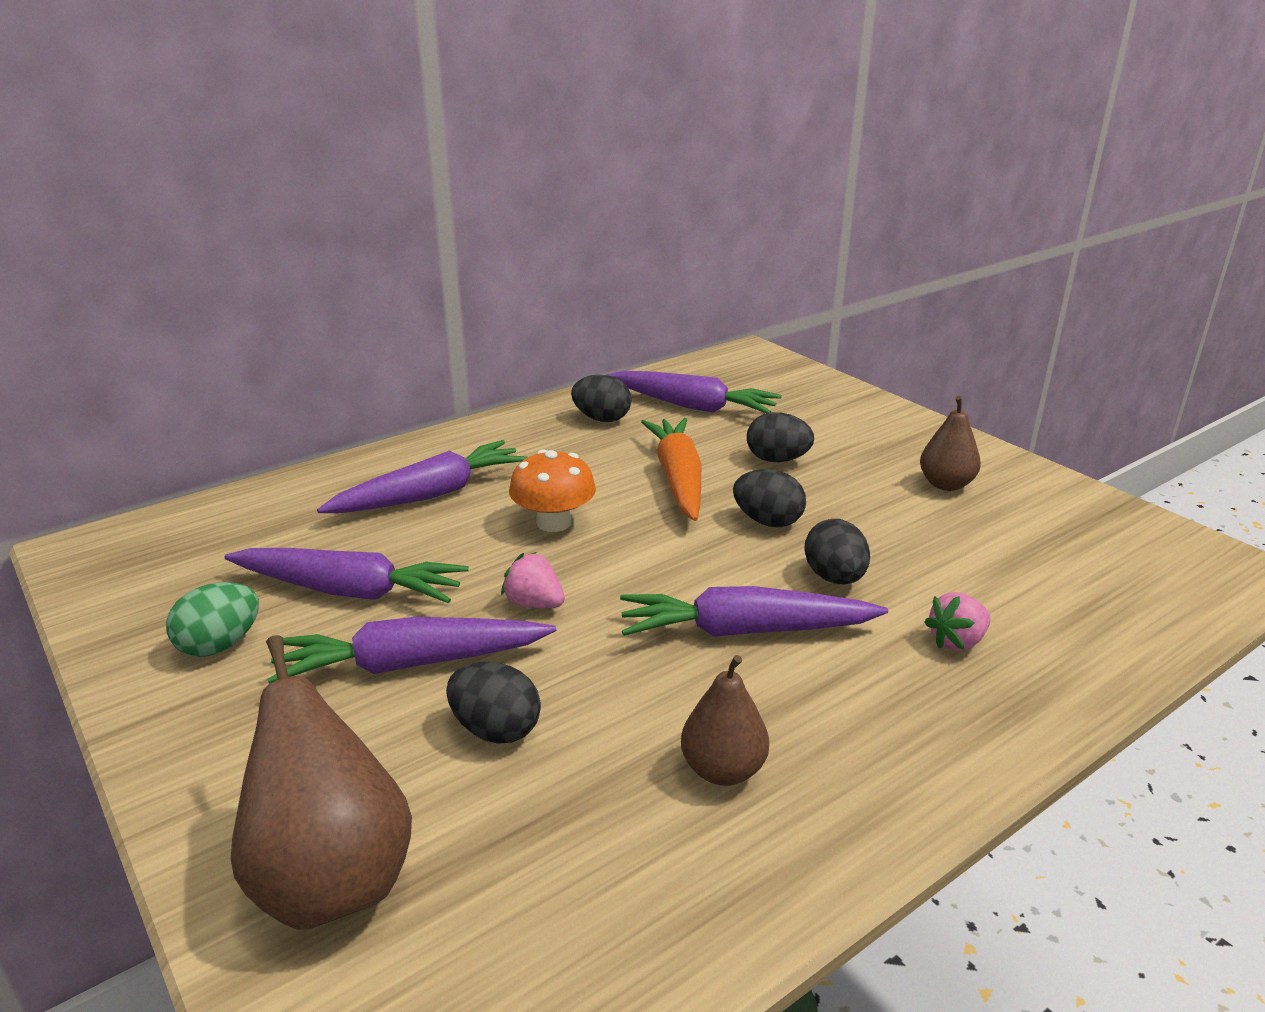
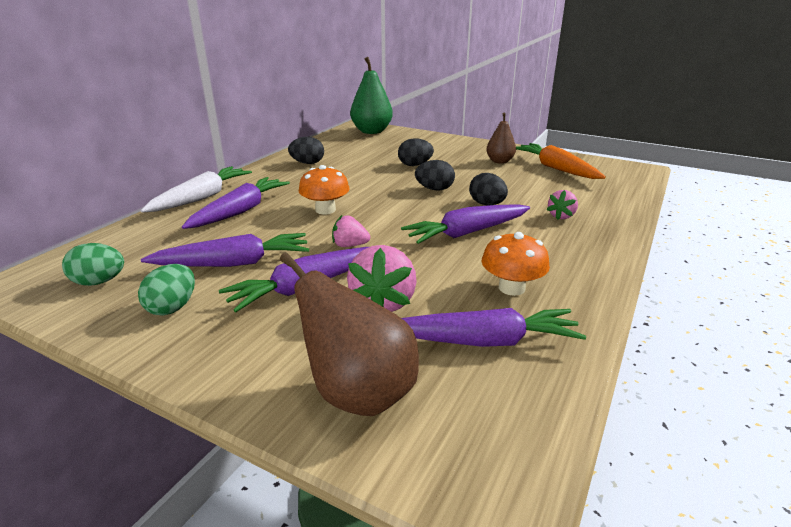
camera: 25 degrees left, 0 degrees up
black egg [446,661,541,743] -> pink strawberry [347,245,417,312]
purple carrot [606,371,782,413] -> purple carrot moved to [402,308,586,347]
orange carrot [641,418,701,521] -> orange carrot moved to [516,143,606,179]
brown pear [681,655,769,786] -> orange mushroom [482,232,550,296]
none -> green egg [62,243,124,286]
none -> white carrot [141,166,252,212]
none -> green pear [350,57,393,134]

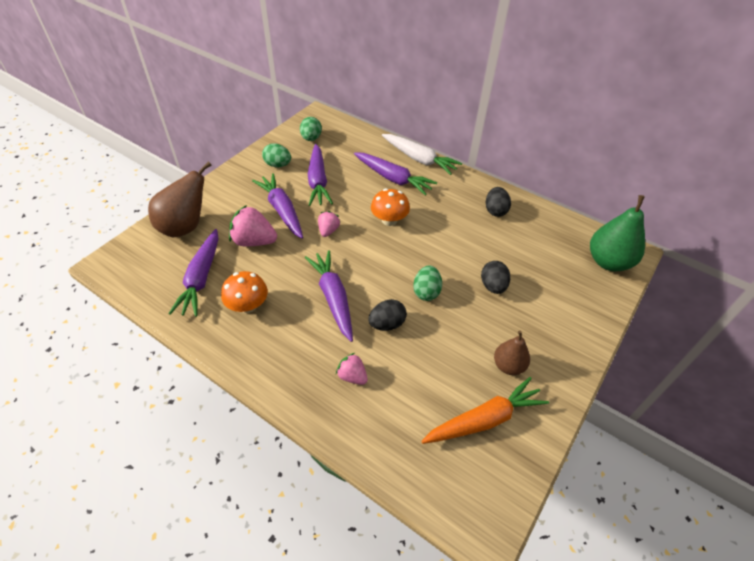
camera: 95 degrees right, 20 degrees up
black egg [415,160,455,191] -> green egg [413,266,442,301]

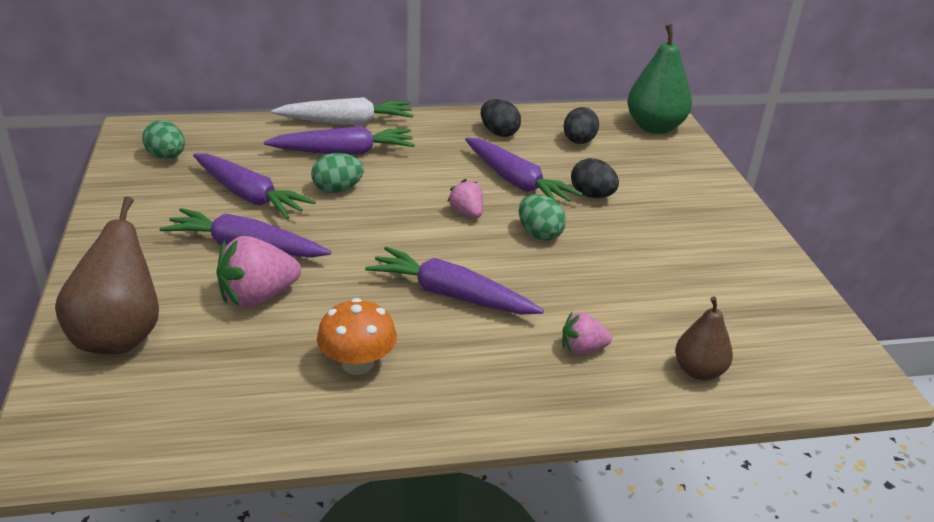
camera: 45 degrees left, 15 degrees down
purple carrot [168,229,219,317] -> purple carrot moved to [465,138,583,202]
green egg [262,143,291,167] -> green egg moved to [311,153,364,193]
pink strawberry [318,211,340,237] -> pink strawberry moved to [447,179,483,218]
black egg [369,299,407,331] -> black egg moved to [564,107,599,144]
orange mushroom [371,189,410,226] -> none
orange carrot [421,377,549,444] -> none
brown pear [494,331,530,375] -> brown pear moved to [675,297,733,380]

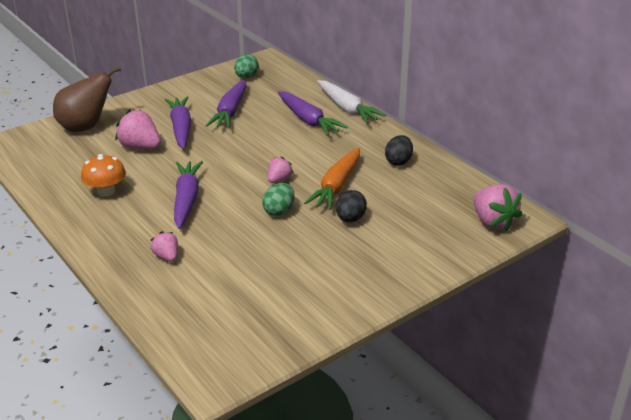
camera: 65 degrees right, 0 degrees up
green egg [311,153,364,193] -> none
purple carrot [465,138,583,202] -> orange carrot [304,148,360,210]
black egg [564,107,599,144] -> none
green pear [627,24,692,134] -> pink strawberry [473,184,523,231]
brown pear [675,297,733,380] -> none

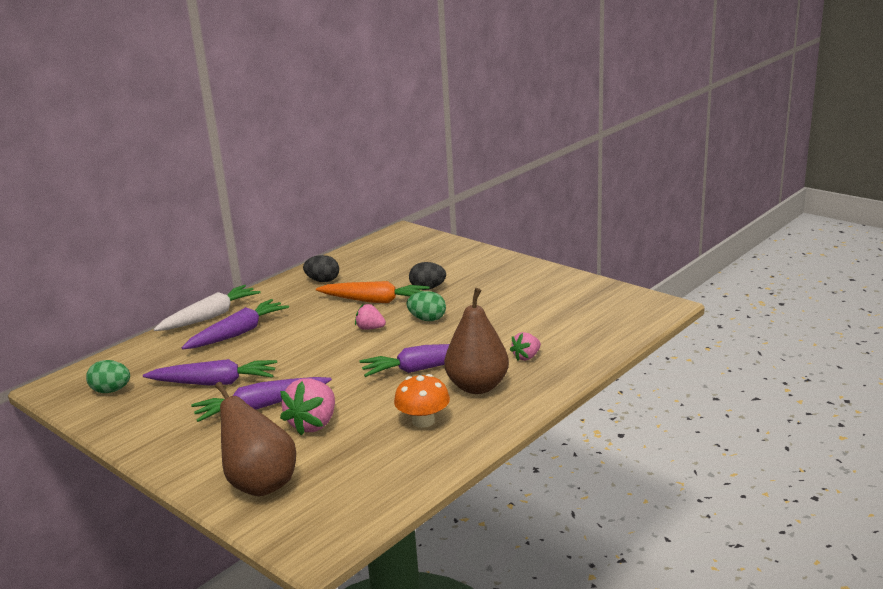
camera: 100 degrees left, 10 degrees down
pink strawberry [473,184,523,231] -> none
none -> brown pear [444,288,509,394]

